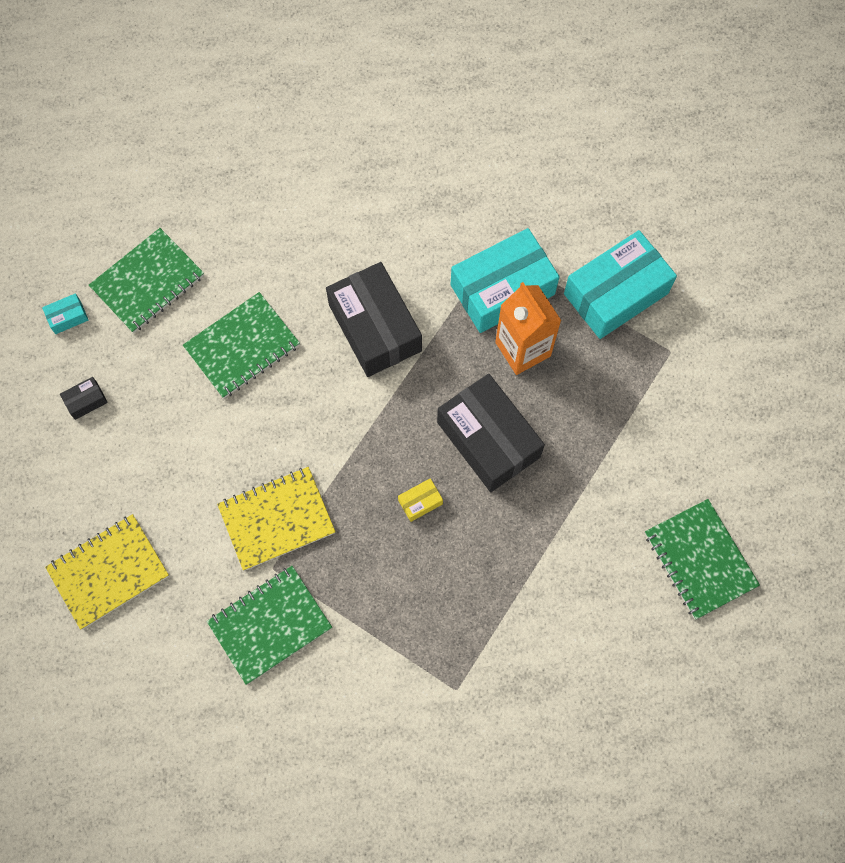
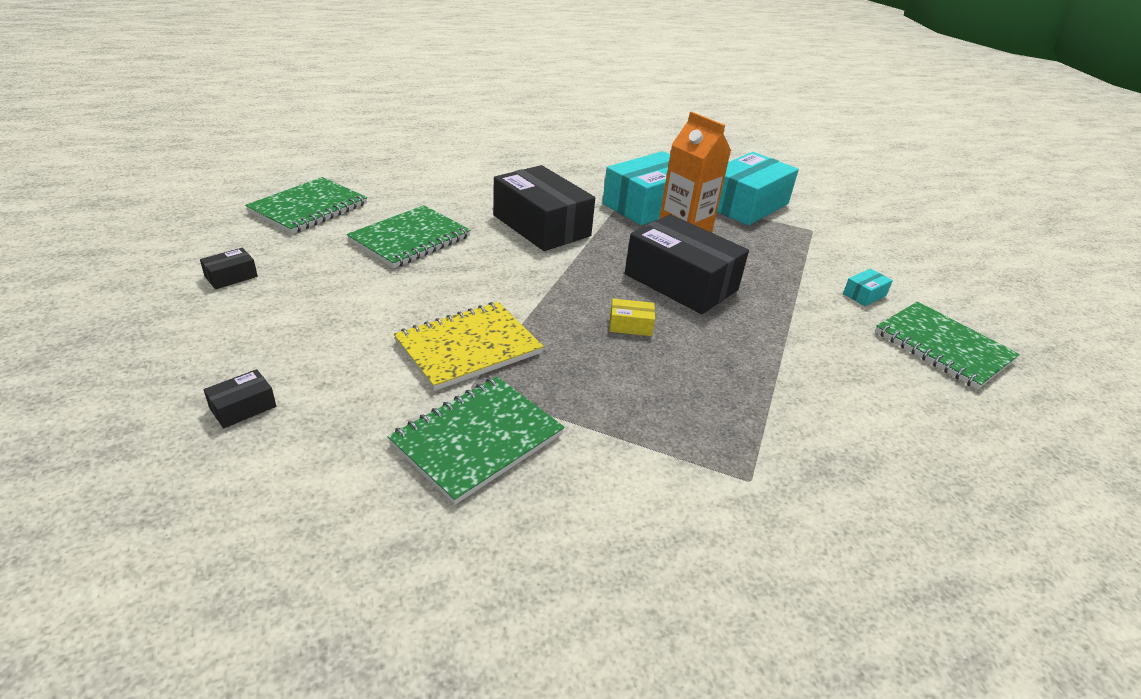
camera: 15 degrees left, 35 degrees down
turquoise box [42,293,88,334] -> turquoise box moved to [843,269,893,306]
yellow notebook [45,514,169,630] -> black box [204,369,276,428]
yellow box [398,478,443,522] -> yellow box turned 45 degrees clockwise [609,299,655,336]

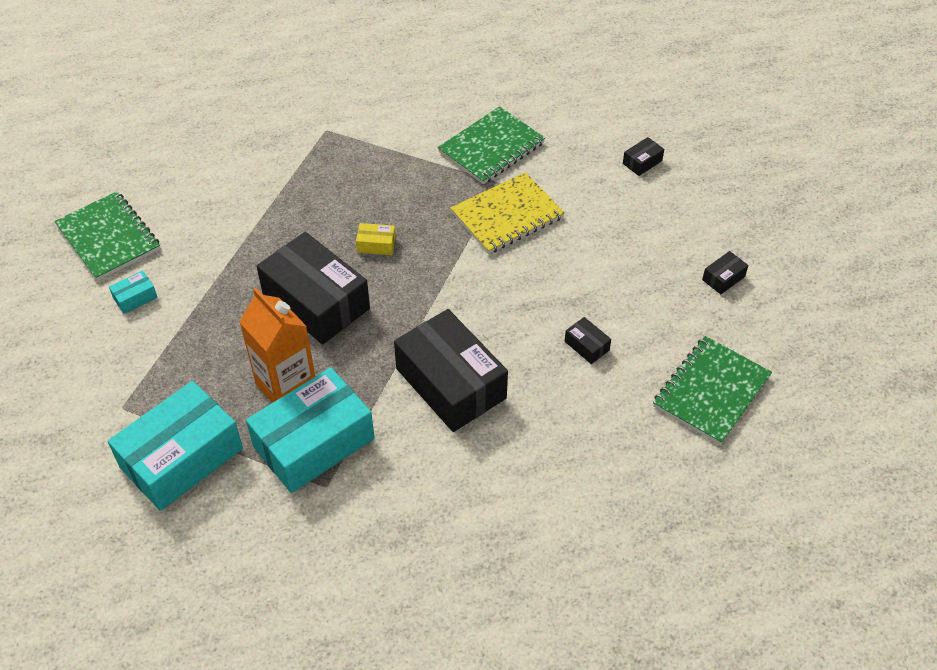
camera: 175 degrees left, 15 degrees up
green notebook [347,205,471,268] -> black box [565,317,611,364]

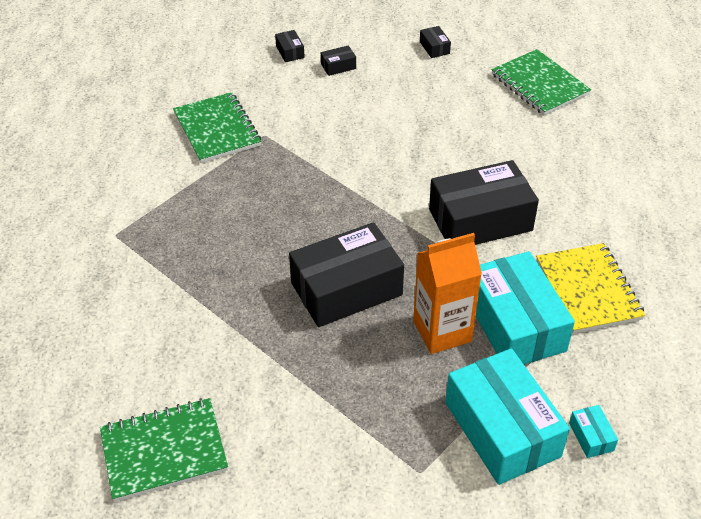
camera: 70 degrees left, 5 degrees down
turquoise box [109,270,158,314] -> turquoise box moved to [569,405,618,458]
yellow box [356,223,396,255] -> none
yellow notebook [451,172,565,254] -> yellow notebook moved to [536,243,645,334]
black box [565,317,611,364] -> black box moved to [321,45,356,76]

